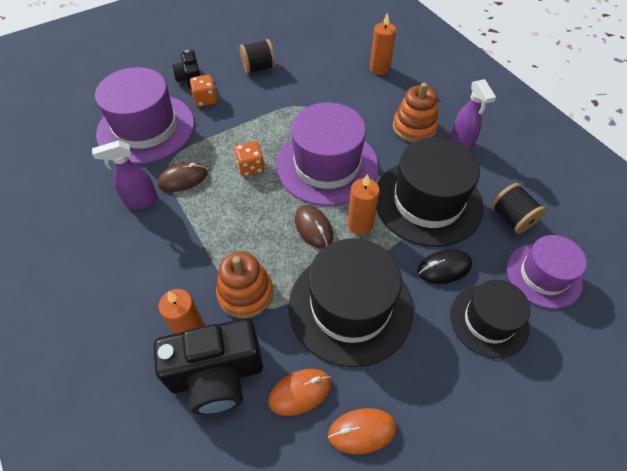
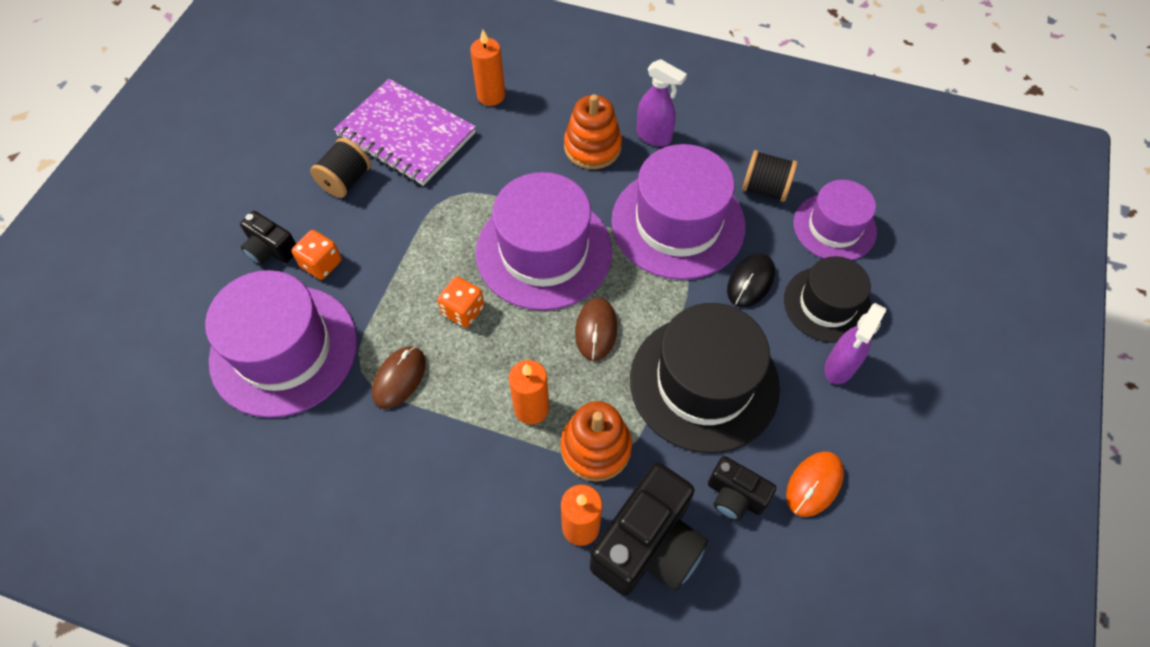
camera: 40 degrees left, 5 degrees up
purple spray bottle [92,140,158,209] -> purple spray bottle moved to [824,303,886,384]
orange mouse [268,369,332,416] -> black camera [708,456,776,521]
brown mouse [295,205,333,249] -> brown mouse turned 75 degrees clockwise [575,298,617,361]
orange candle [348,174,380,235] -> orange candle moved to [509,360,549,425]
black hat [376,137,483,247] -> purple hat [611,144,746,280]
none -> purple notebook [334,79,476,186]

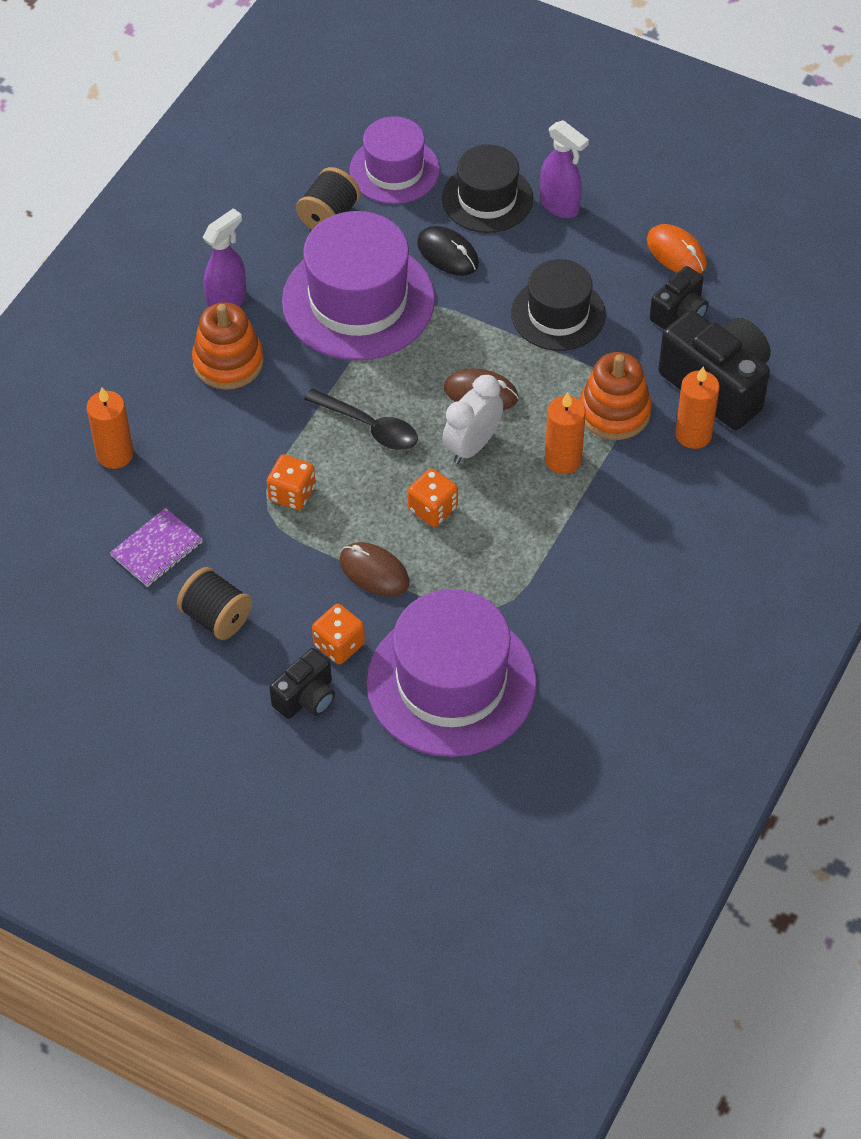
camera: 80 degrees left, 5 degrees down
purple notebook [334,79,476,186] -> purple notebook [110,508,203,587], size x0.51
brown mouse [372,346,426,409] -> brown mouse moved to [339,542,409,597]
purple hat [476,172,612,311] -> black spoon [304,388,418,450]
black hat [630,303,780,453] -> black hat [511,259,606,351], size x0.61
none -> orange dice [267,454,316,510]
none -> white clock [442,375,503,464]

